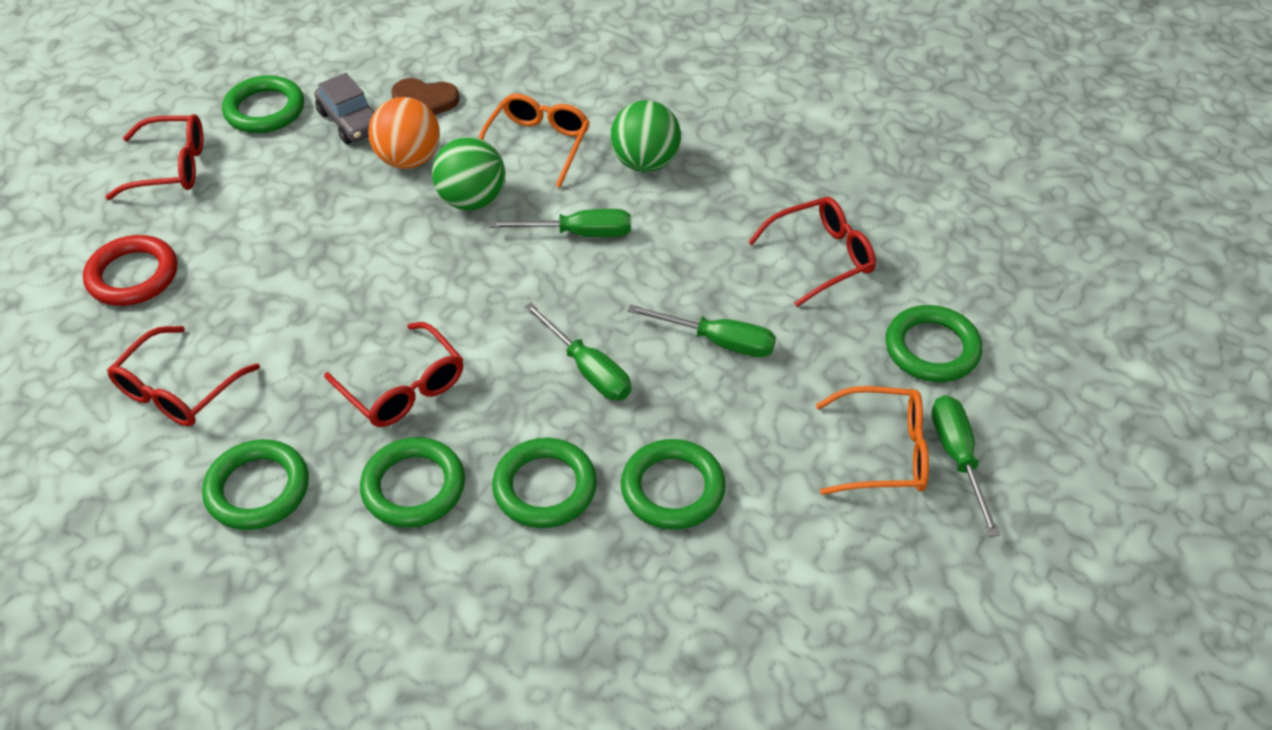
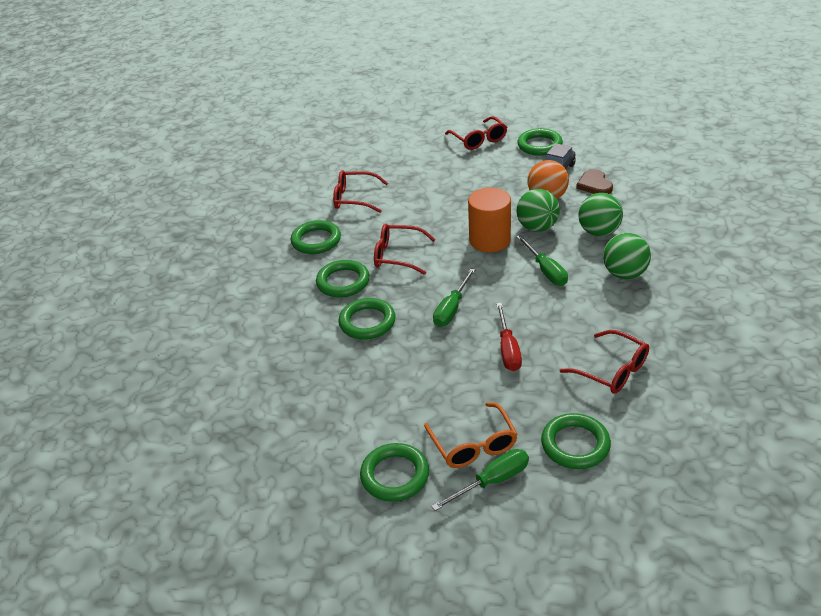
camera: 70 degrees right, 10 degrees down
red ring [83,235,177,306] -> none
red glasses [324,322,463,427] -> red glasses turned 75 degrees clockwise [374,224,436,275]
orange glasses [479,94,590,188] -> green ball [578,193,623,236]
green ring [621,439,726,530] -> green ring moved to [360,443,429,502]
green screwdriver [627,304,776,357] -> red screwdriver [496,303,522,371]
none -> orange cylinder [468,188,511,252]

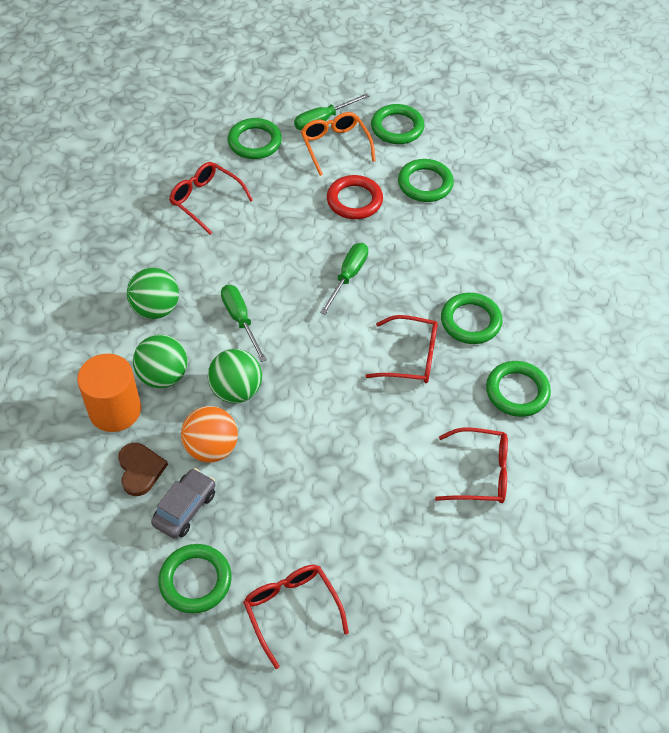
camera: 175 degrees right, 15 degrees up
green ring [339,298,396,340] -> green ring moved to [398,159,454,202]
orange cylinder [468,188,511,252] -> orange cylinder moved to [77,353,141,432]
red screwdriver [496,303,522,371] -> none
none -> red ring [327,175,383,219]

